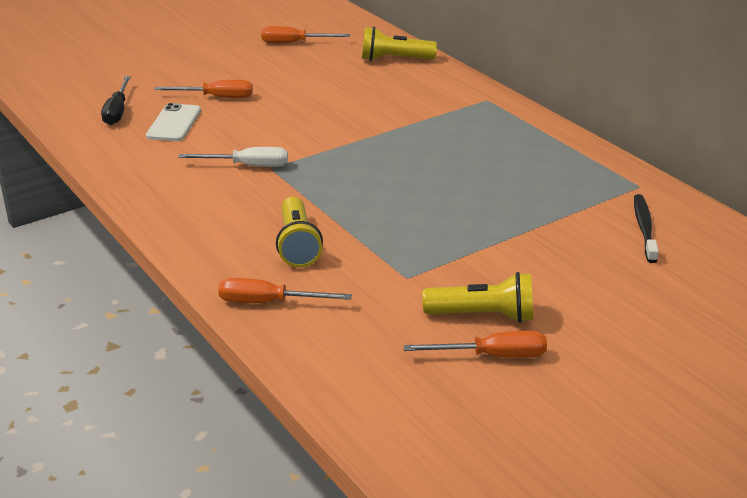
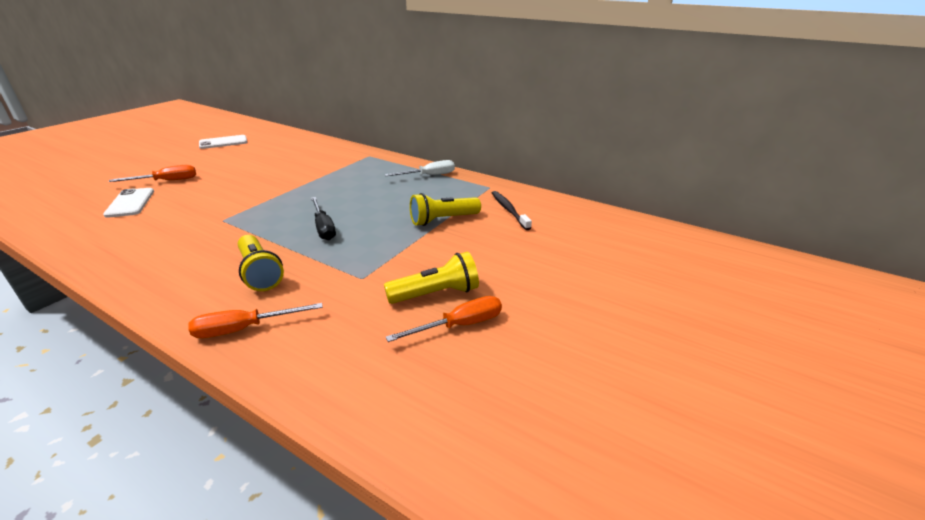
camera: 25 degrees left, 0 degrees up
black screwdriver [101,76,131,125] -> black screwdriver moved to [311,197,336,240]
white screwdriver [178,147,288,167] -> white screwdriver moved to [385,160,455,176]
orange screwdriver [261,26,350,43] -> white phone [199,135,247,149]
yellow flashlight [362,27,437,61] -> yellow flashlight moved to [410,193,481,226]

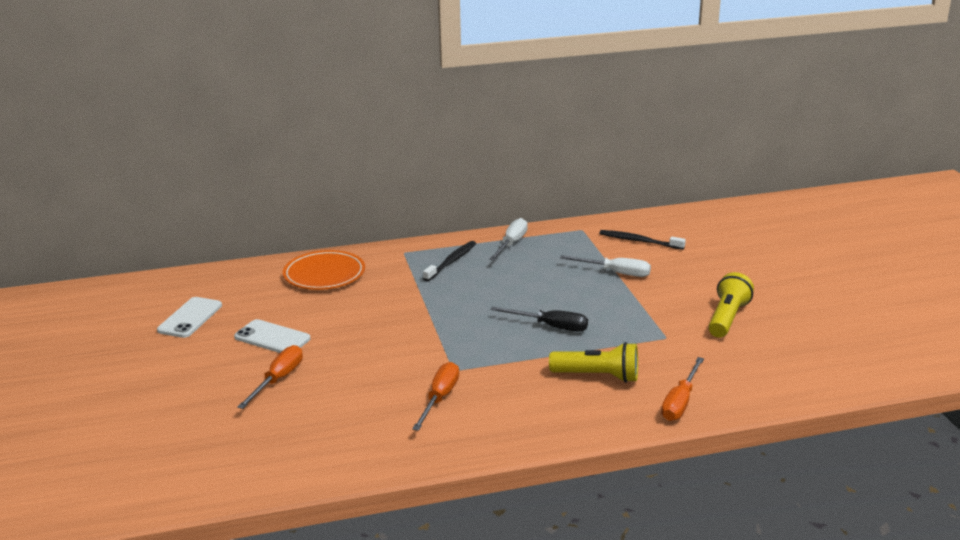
camera: 45 degrees left, 5 degrees down
white phone [103,188,154,218] -> white phone moved to [234,319,310,353]
orange screwdriver [385,296,502,342] -> orange screwdriver moved to [412,362,459,431]
yellow flashlight [410,193,481,226] -> white screwdriver [560,255,651,277]
none -> orange plate [283,250,365,290]
none -> black toothbrush [423,241,476,281]

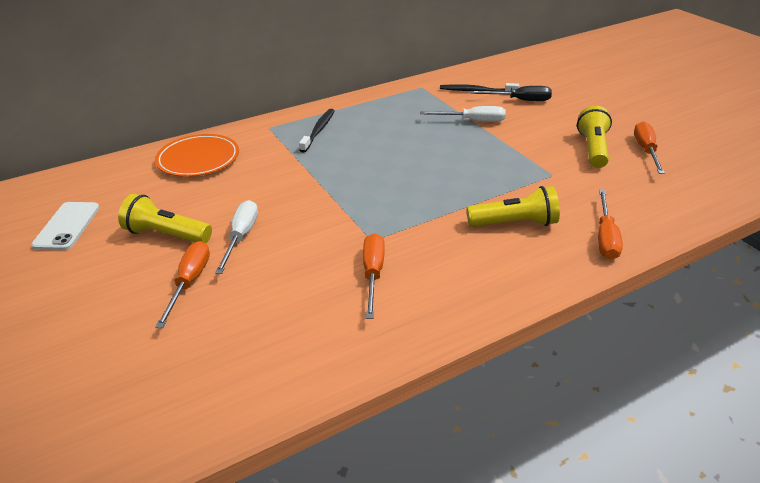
camera: 15 degrees left, 10 degrees up
white phone [234,319,310,353] -> yellow flashlight [118,194,212,243]
white screwdriver [489,218,528,261] -> white screwdriver moved to [215,200,258,274]
black screwdriver [491,306,588,332] -> black screwdriver moved to [470,86,552,101]
none -> orange screwdriver [634,121,665,174]

